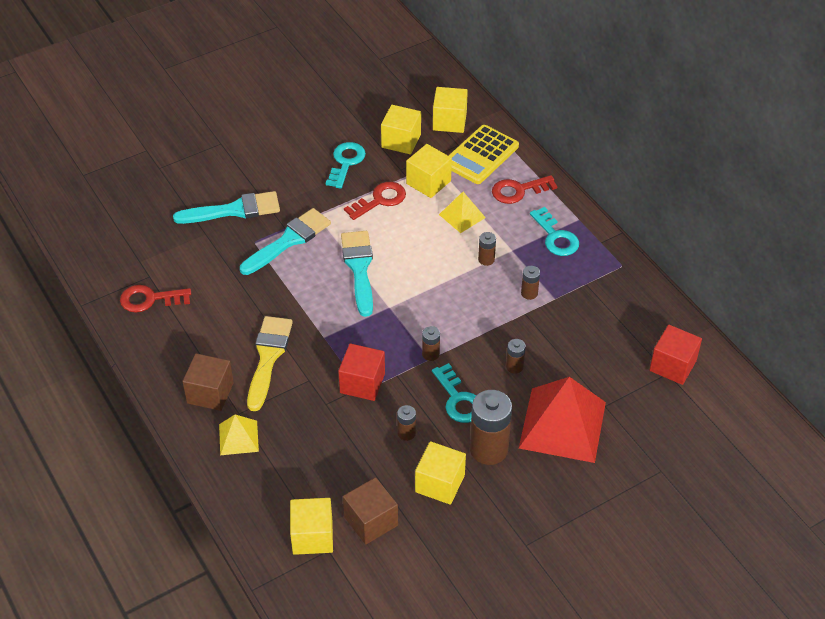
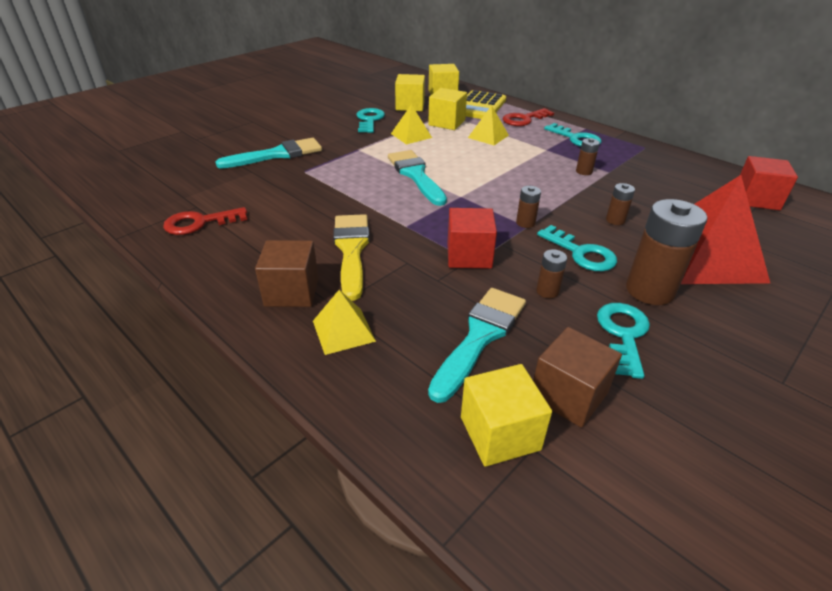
camera: 15 degrees left, 10 degrees down
turquoise brush [240,208,331,275] -> turquoise brush moved to [428,288,526,403]
red key [344,182,406,220] -> yellow pyramid [391,104,432,144]
yellow cube [415,441,466,505] -> turquoise key [597,303,650,379]
brown battery [478,232,496,266] -> none

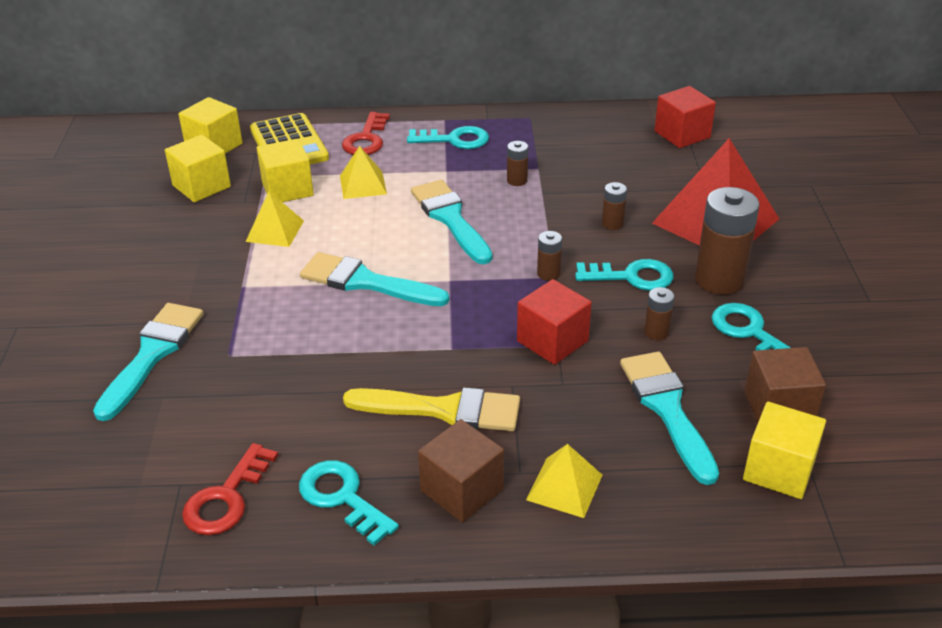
camera: 45 degrees left, 0 degrees up
yellow brush [333,214,370,301] -> yellow brush turned 150 degrees clockwise [343,387,520,431]
turquoise key [357,108,385,133] -> turquoise key moved to [299,460,399,546]
none -> turquoise brush [411,180,492,264]

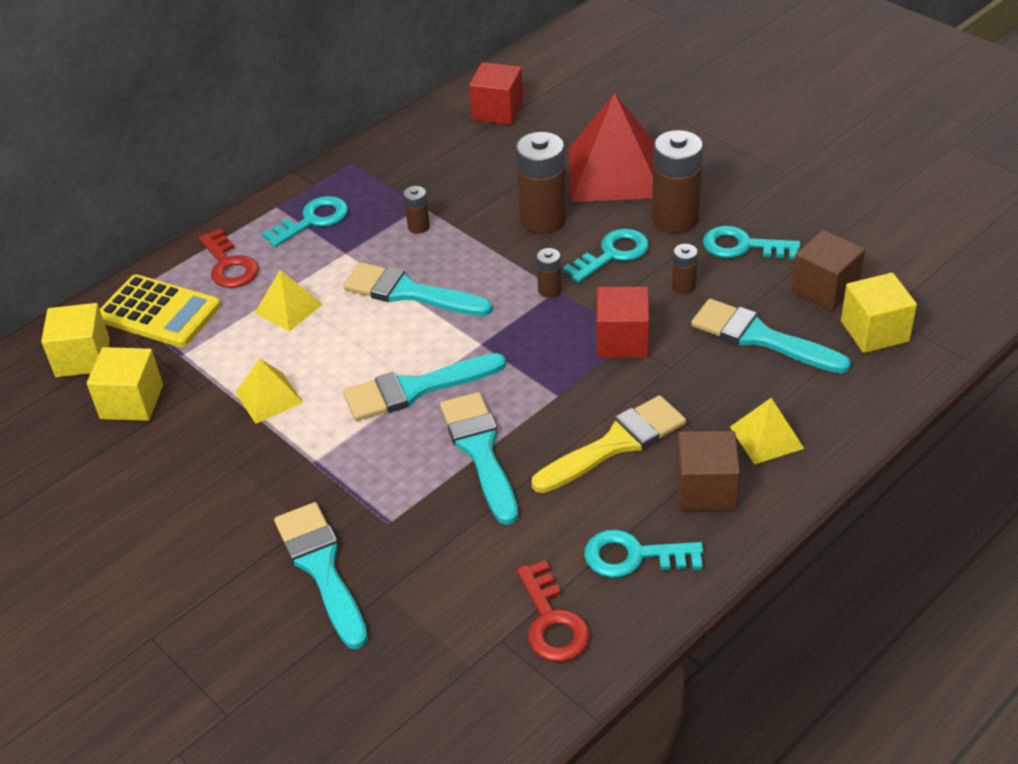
camera: 40 degrees left, 5 degrees up
yellow cube [257,138,314,202] -> none
brown battery [602,182,627,230] -> brown battery [516,132,567,234], size x2.09
none -> turquoise brush [440,392,518,525]

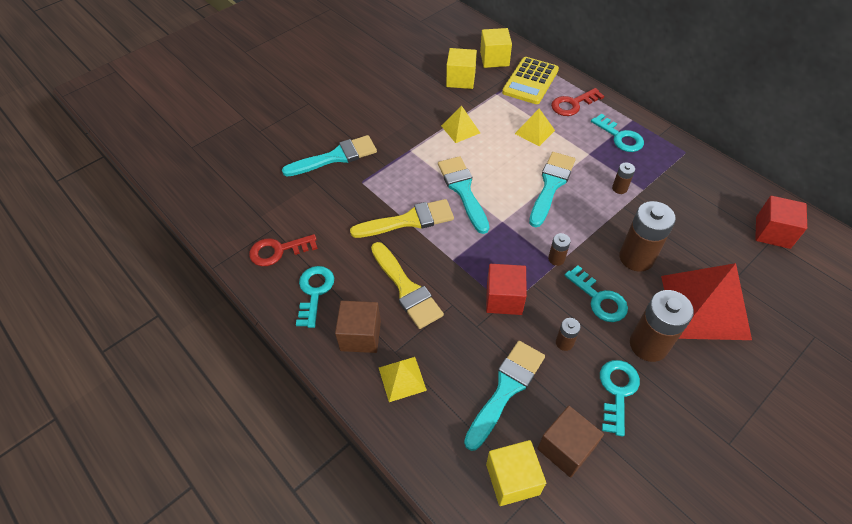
camera: 90 degrees right, 10 degrees up
turquoise brush [440,392,518,525] -> yellow brush [350,199,454,238]

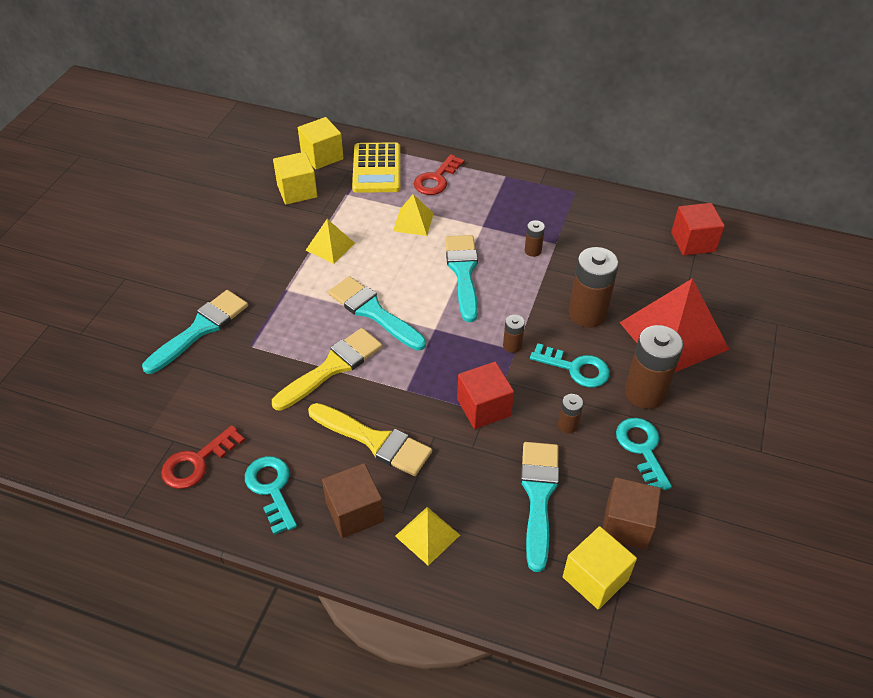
camera: 30 degrees left, 5 degrees down
turquoise key [591,113,644,152] -> none

